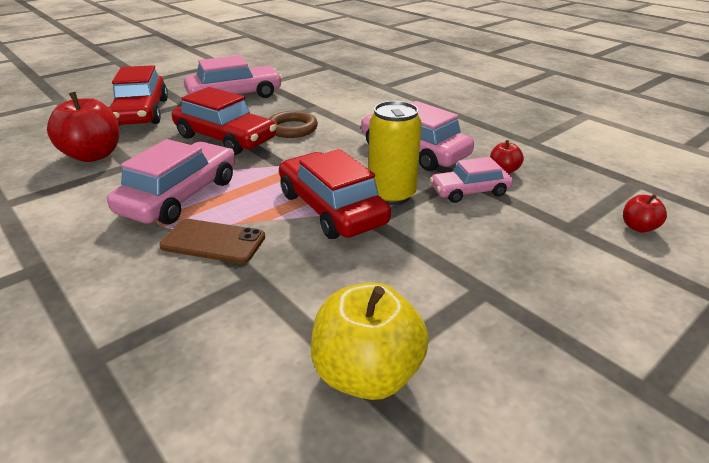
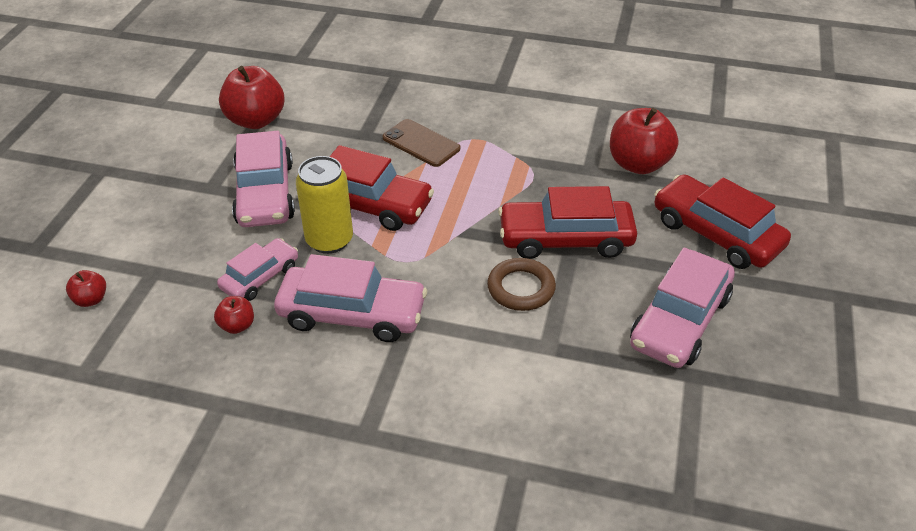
camera: 145 degrees right, 10 degrees up
pink car [107,139,235,224] -> pink car moved to [232,131,295,227]
brown phone [159,219,265,264] -> brown phone turned 60 degrees clockwise [383,119,460,167]
yellow apple [311,282,429,400] -> red apple [219,66,284,129]

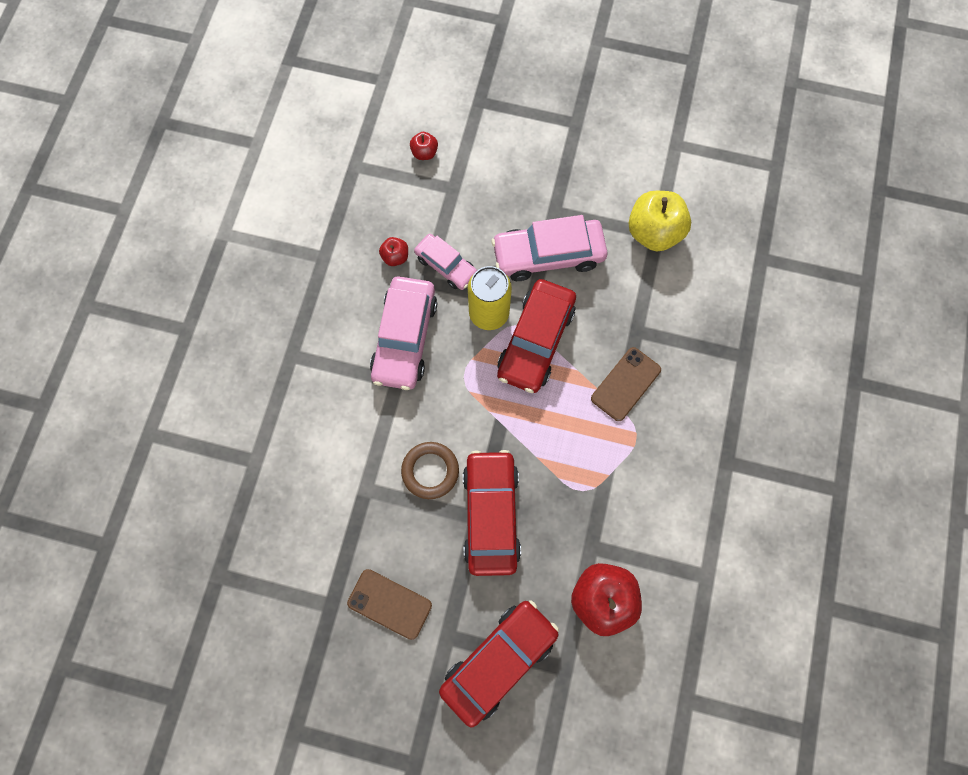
camera: 90 degrees right, 30 degrees up
red apple [219,66,284,129] -> yellow apple [628,191,691,251]
pink car [630,248,735,368] -> brown phone [347,569,432,640]

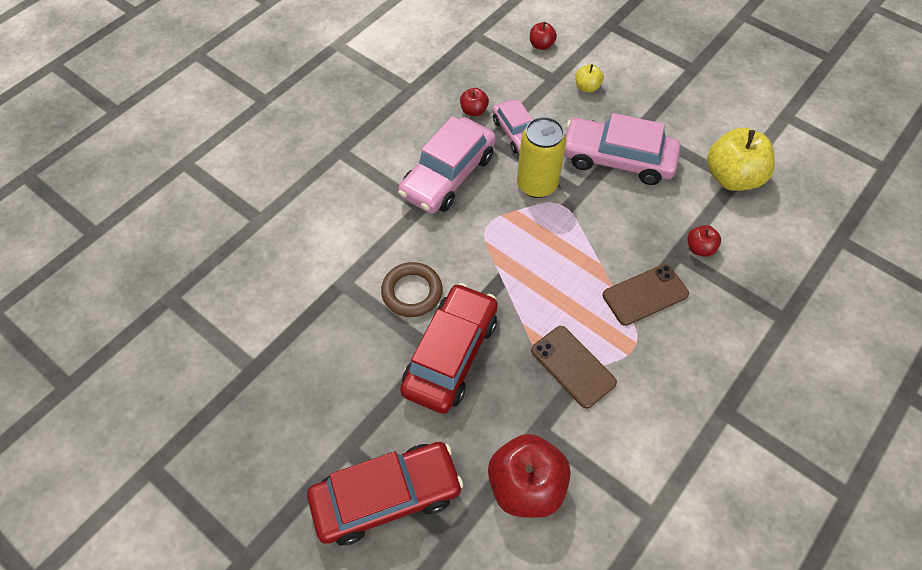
camera: 25 degrees right, 15 degrees down
brown phone [347,569,432,640] -> brown phone moved to [531,326,617,409]
red car [497,279,576,393] -> none
none -> yellow apple [575,64,604,93]
none -> red apple [687,225,721,257]

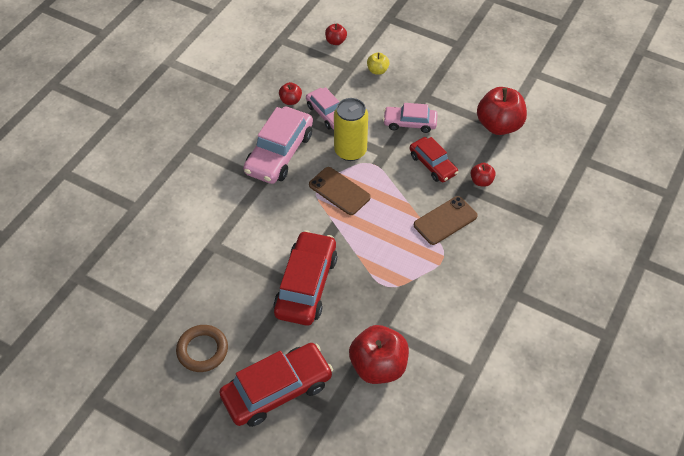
camera: 10 degrees left, 5 degrees down
brown ring [381,262,443,317] -> brown ring moved to [176,325,228,372]
brown phone [531,326,617,409] -> brown phone moved to [309,167,371,215]
pink car [564,113,681,185] -> pink car [383,103,438,133], size x0.60
yellow apple [707,128,775,191] -> red apple [477,87,527,135]
none -> red car [410,137,458,182]

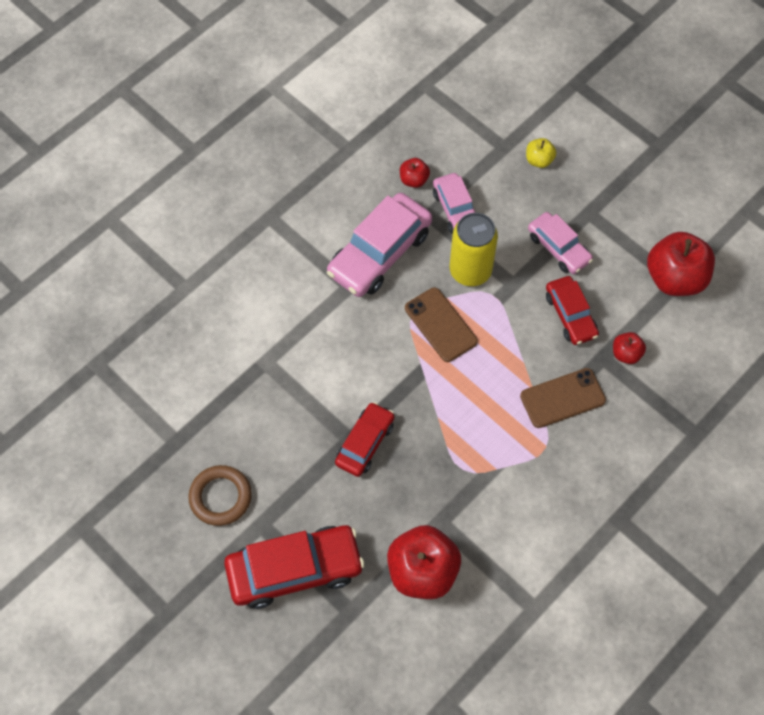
camera: 15 degrees right, 10 degrees up
red car [273,230,337,326] -> red car [335,402,395,477], size x0.60
red apple [325,24,347,45] -> none
pink car [383,103,438,133] -> pink car turned 150 degrees counterclockwise [528,212,593,274]

